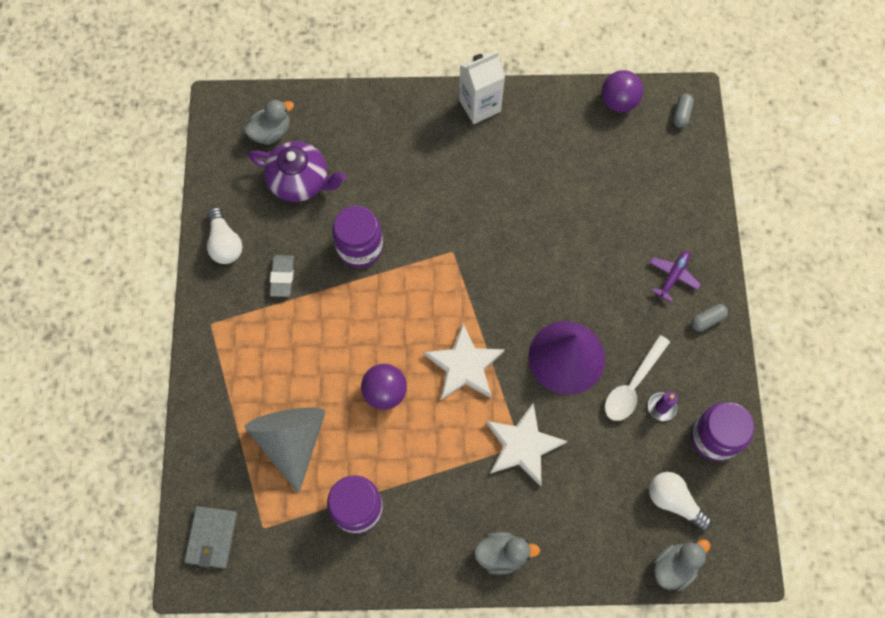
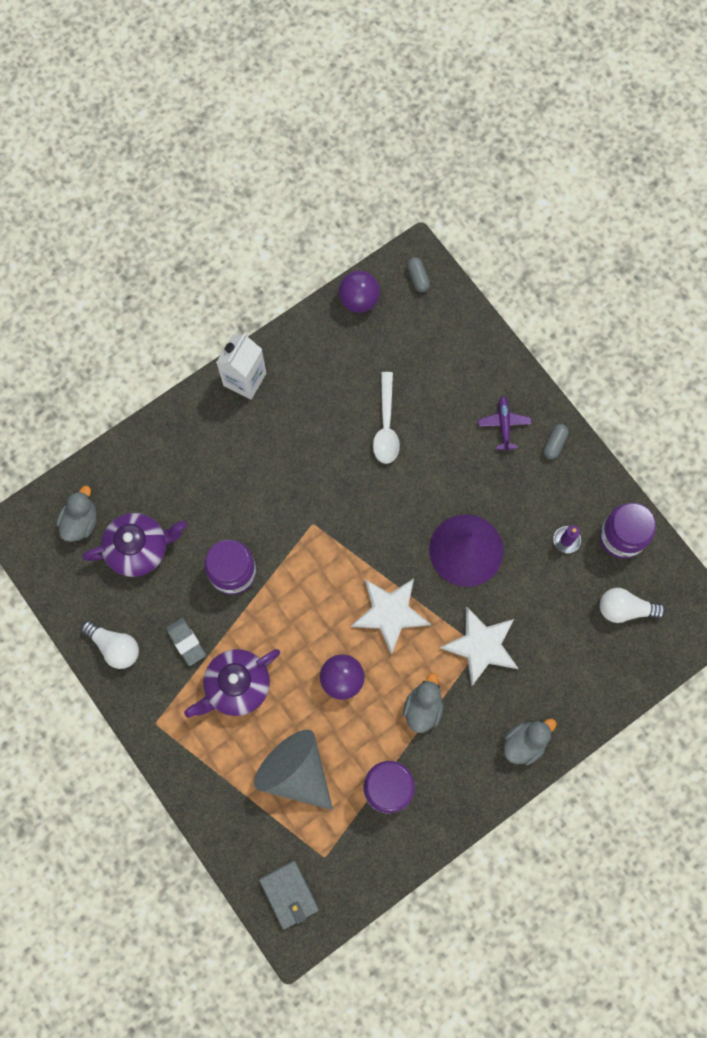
camera: 35 degrees left, 5 degrees up
white spoon [605,335,670,421] -> white spoon moved to [373,372,400,464]
grey duck [654,540,710,591] -> grey duck moved to [403,673,443,733]
none -> purple teapot [184,649,280,718]

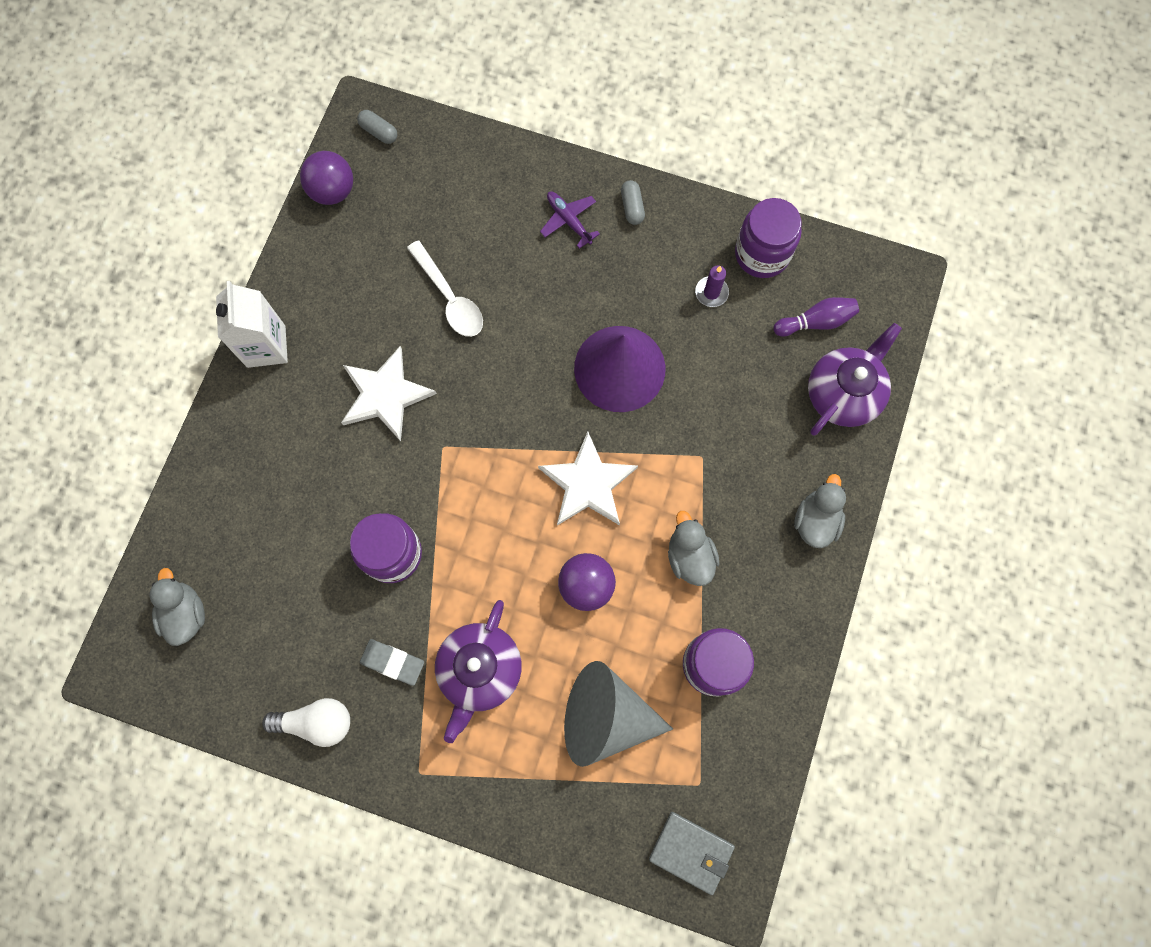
camera: 35 degrees left, 0 degrees up
purple teapot [82,513,187,577] -> purple teapot moved to [808,323,902,436]
white star [440,606,518,687] -> white star moved to [341,346,437,441]
white light bulb [600,588,666,623] -> purple bowling pin [773,297,859,336]

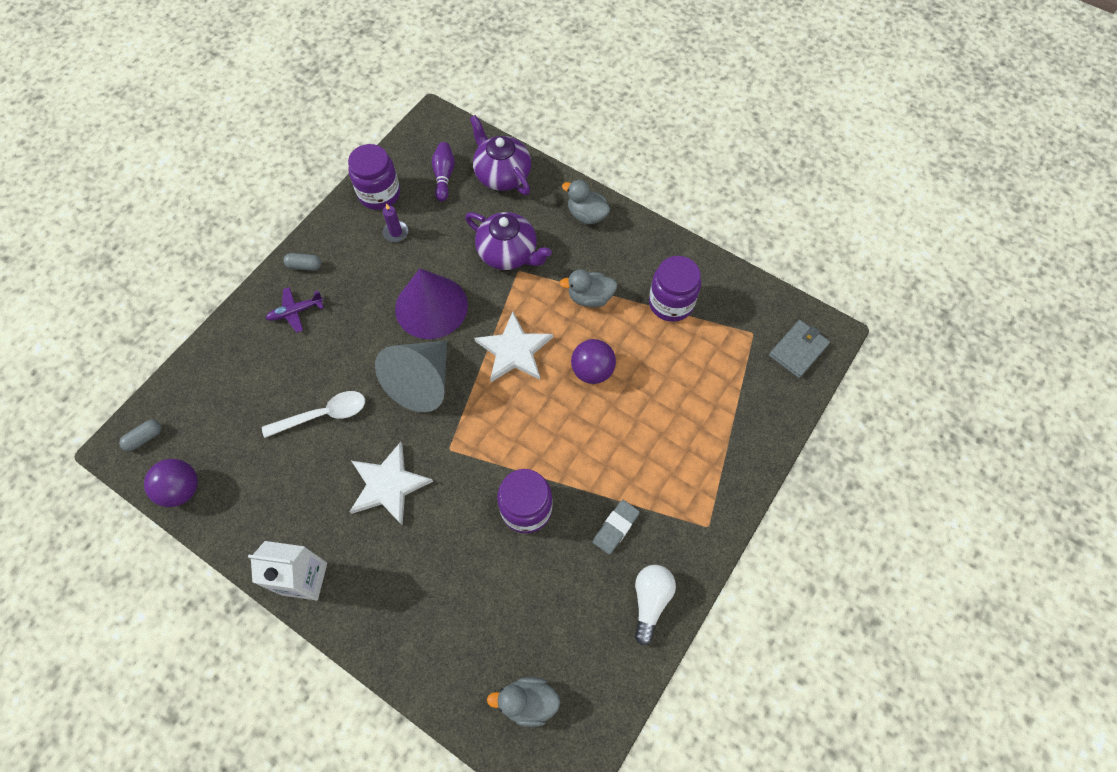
camera: 75 degrees left, 10 degrees down
purple teapot [435,600,522,743] -> purple teapot moved to [465,212,552,270]
grey cone [564,661,673,767] -> grey cone moved to [375,341,447,412]

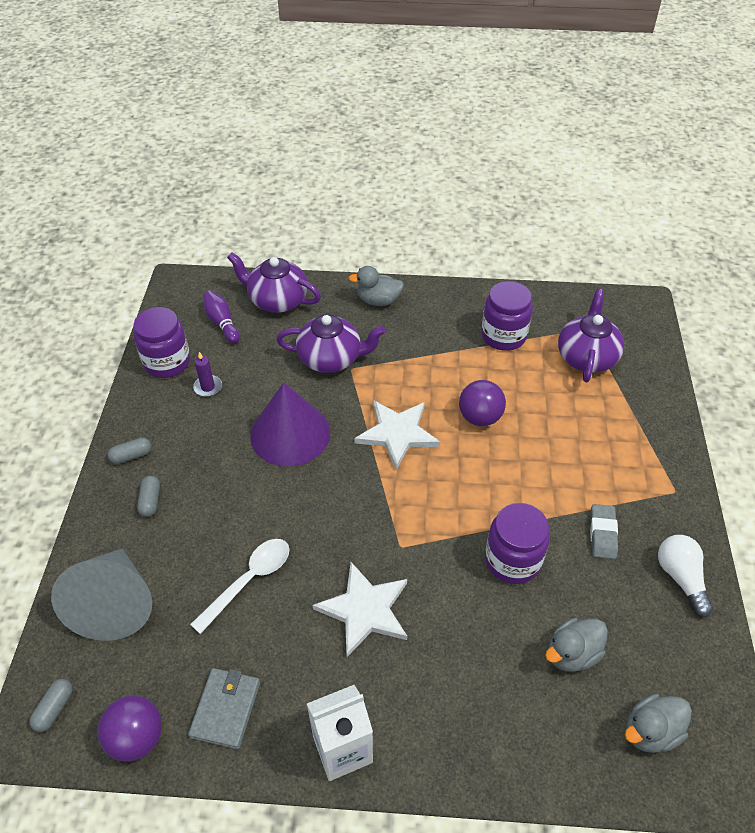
camera: 30 degrees left, 15 degrees down
purple plane [266,287,324,333] -> grey capsule [137,476,160,517]
grey cone [375,341,447,412] -> grey cone moved to [51,548,152,641]
grey duck [560,269,618,308] -> grey duck moved to [545,618,608,672]
grey wallet [769,320,830,378] -> grey wallet moved to [188,668,260,749]
none -> purple teapot [558,289,624,382]

